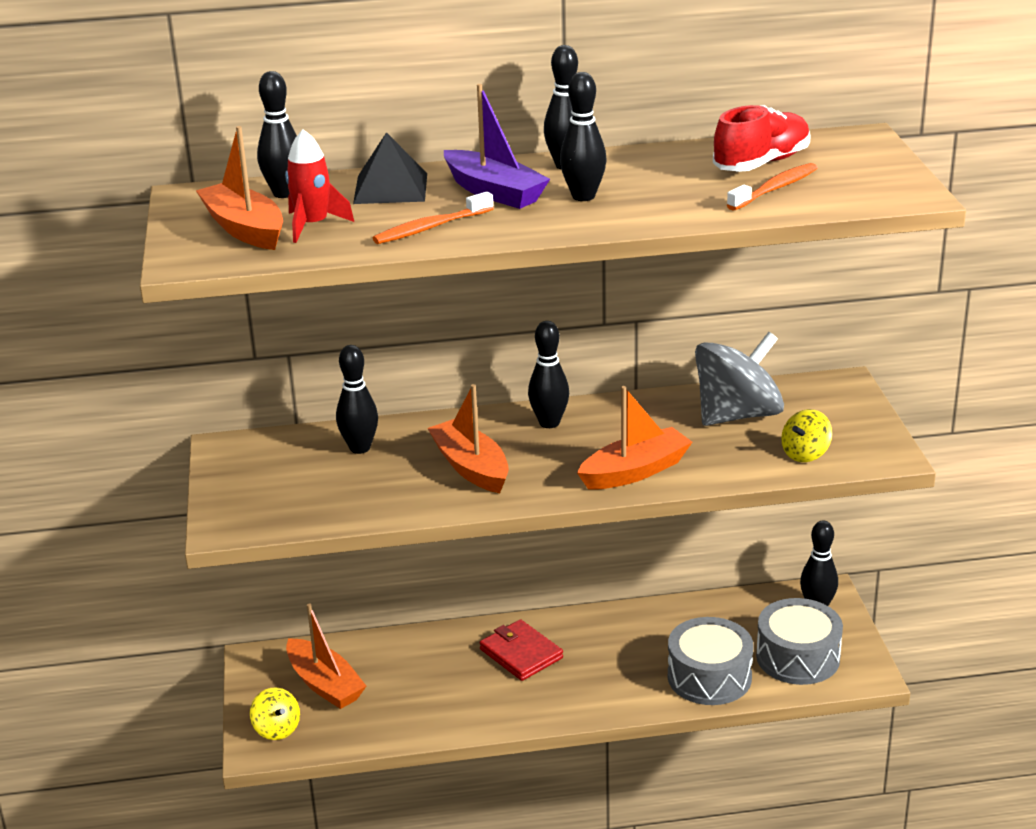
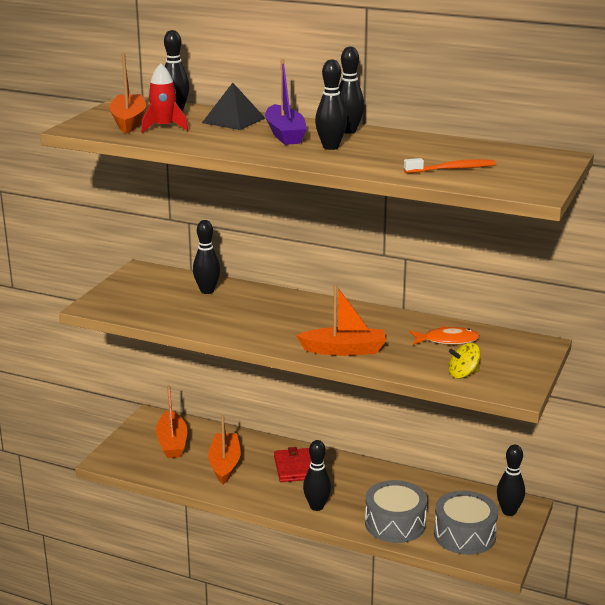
camera: 30 degrees right, 5 degrees down
yellow spinning top [250,687,300,740] -> none
orange toothbrush [373,191,494,244] -> none
orange boat [427,384,509,493] -> orange boat moved to [208,415,241,484]
black bowling pin [528,321,569,428] -> black bowling pin moved to [303,440,331,511]
grey spinning top [695,332,784,426] -> orange fish [410,326,480,345]
red shoe [713,105,811,172] -> none

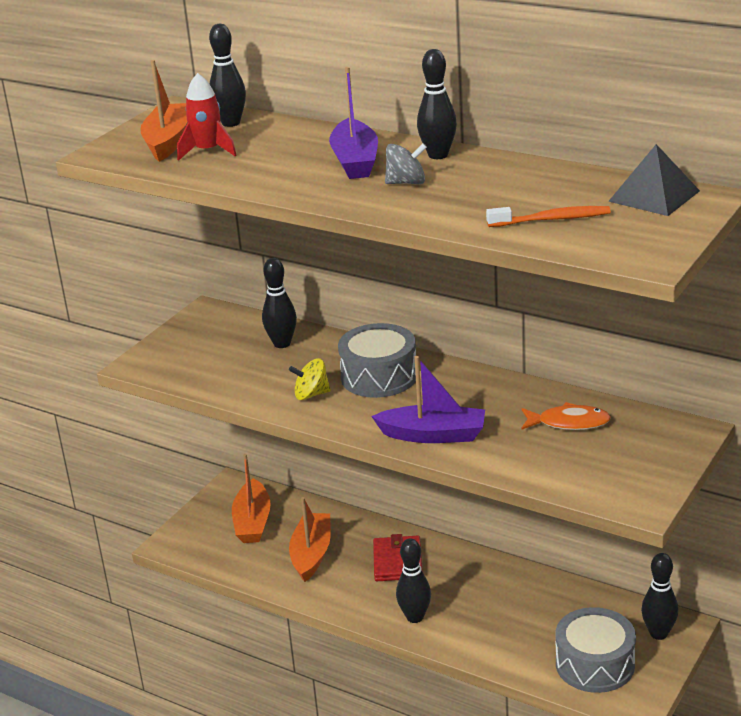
camera: 10 degrees right, 5 degrees up
black pyramid [202,83,265,130] -> black pyramid moved to [608,144,700,216]
orange boat [296,284,386,356] -> purple boat [371,356,485,443]
black bowling pin [315,59,347,150] -> grey spinning top [385,143,427,184]
grey drum [365,480,427,543] -> grey drum moved to [338,323,416,398]
yellow spinning top [449,343,480,379] -> yellow spinning top moved to [289,358,331,400]

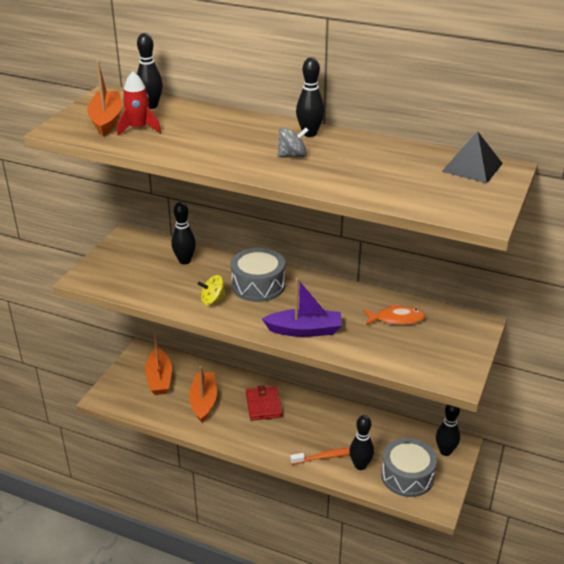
camera: 10 degrees left, 5 degrees up
purple boat [329,67,378,179] -> none
black bowling pin [396,538,431,623] -> black bowling pin moved to [349,415,374,470]
orange toothbrush [486,206,611,227] -> orange toothbrush moved to [290,448,350,465]

